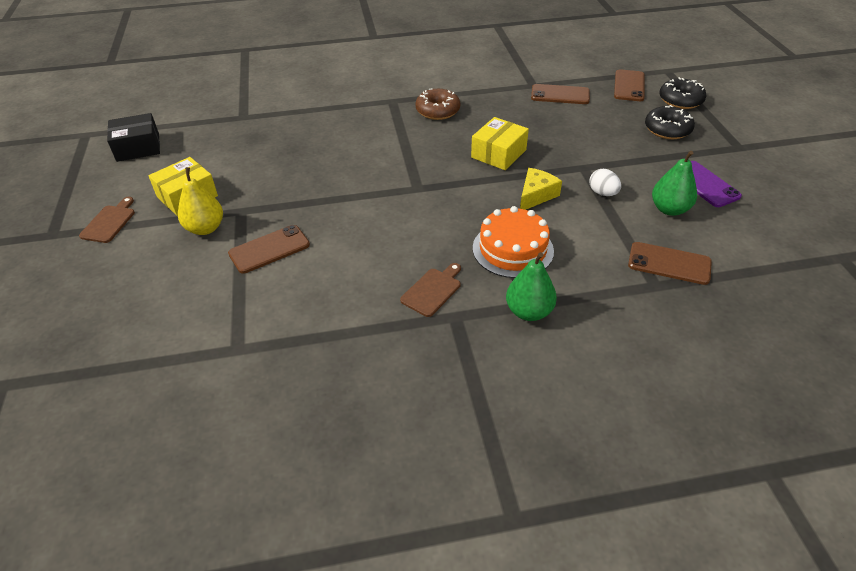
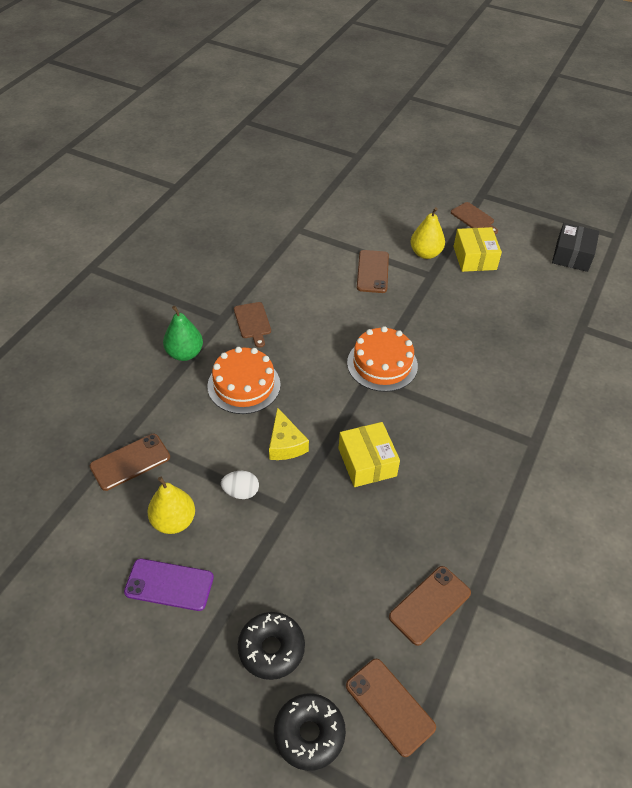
camera: 125 degrees right, 5 degrees up
brown donut [415,89,460,120] -> none
green pear [652,151,697,216] -> yellow pear [147,477,195,534]
none -> orange cake [347,326,418,392]

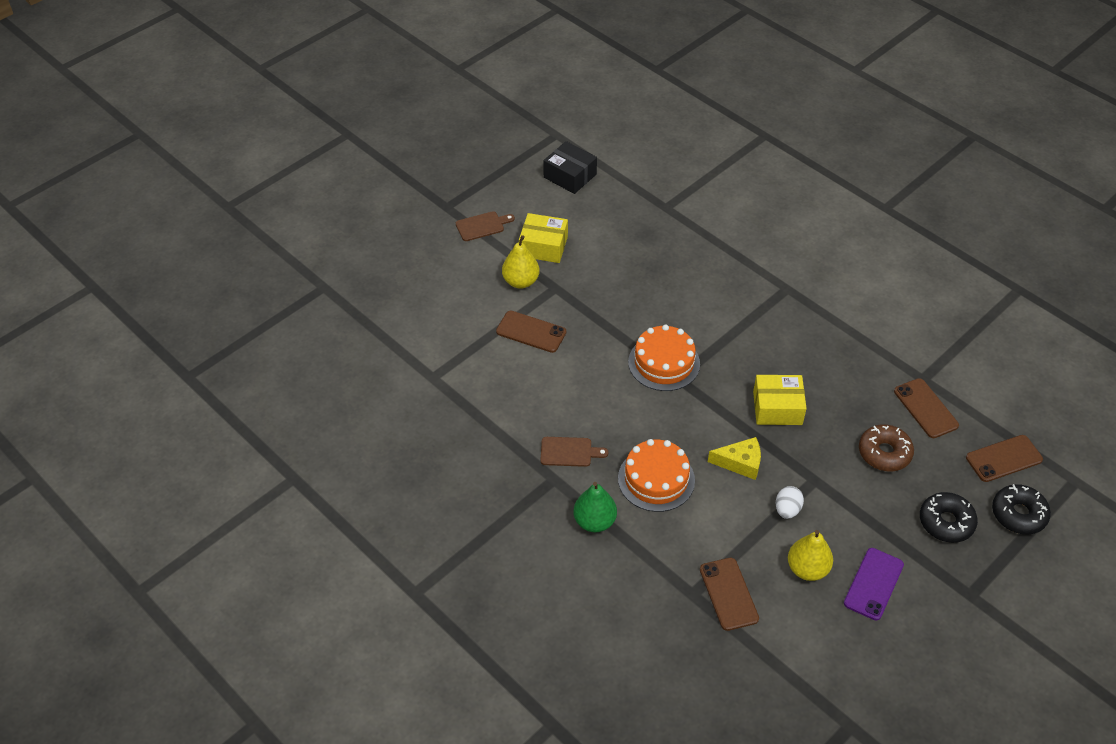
camera: 70 degrees left, 0 degrees up
none -> brown donut [859,424,914,471]

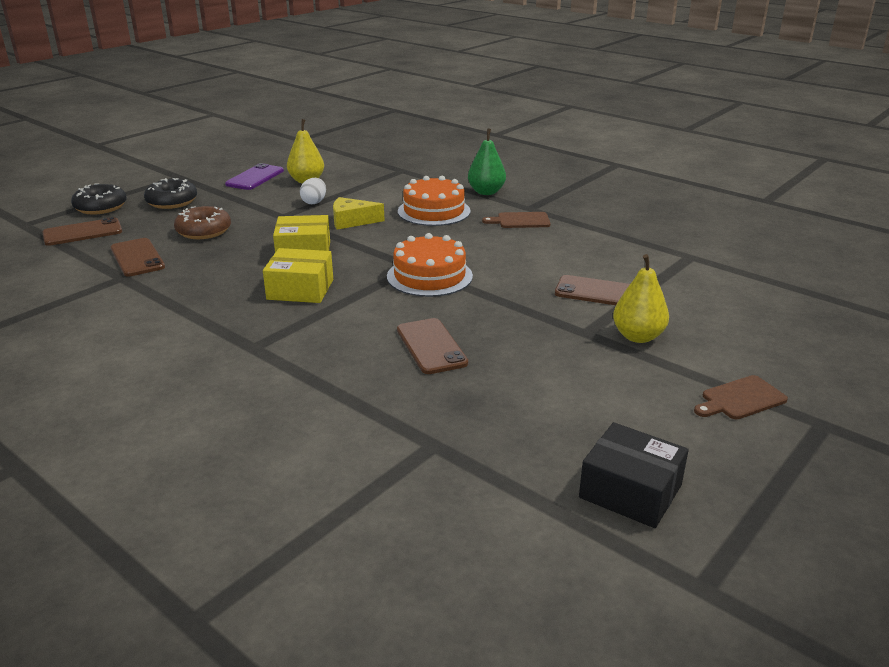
camera: 175 degrees right, 20 degrees down
yellow box [519,213,568,263] -> yellow box moved to [263,248,333,303]
brown phone [700,558,759,631] -> brown phone moved to [397,318,468,374]

